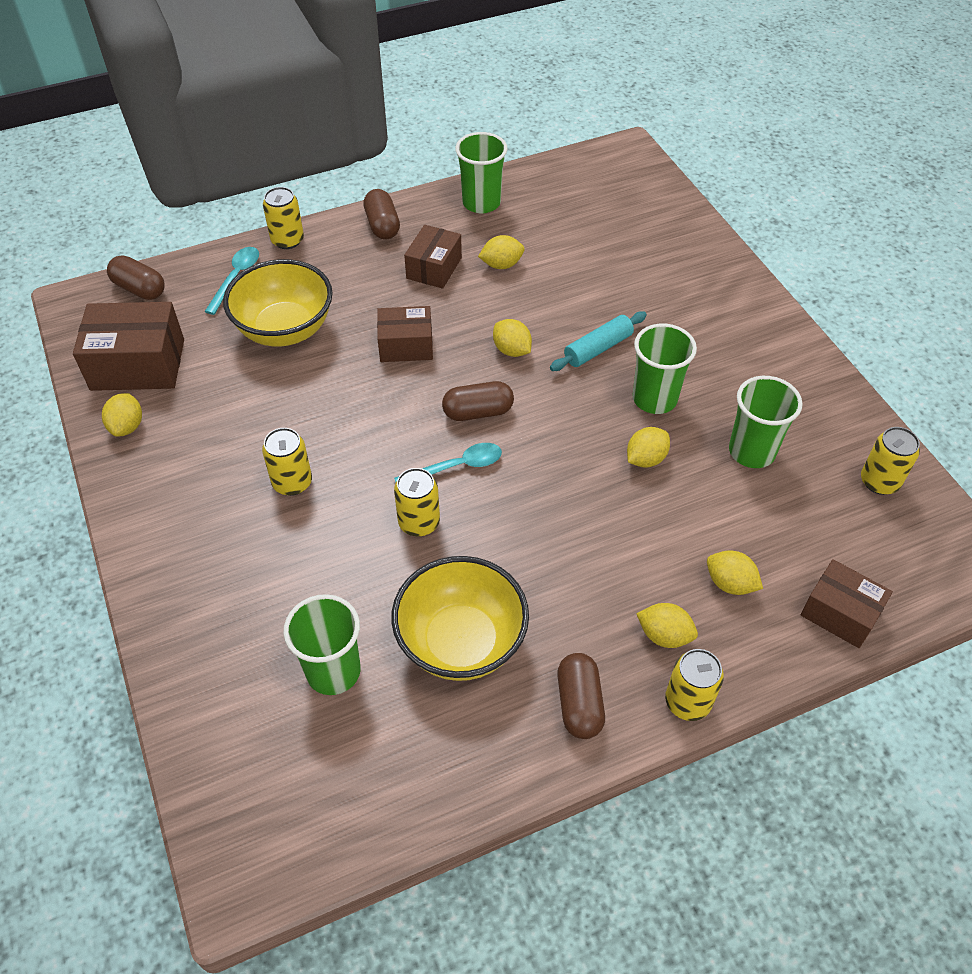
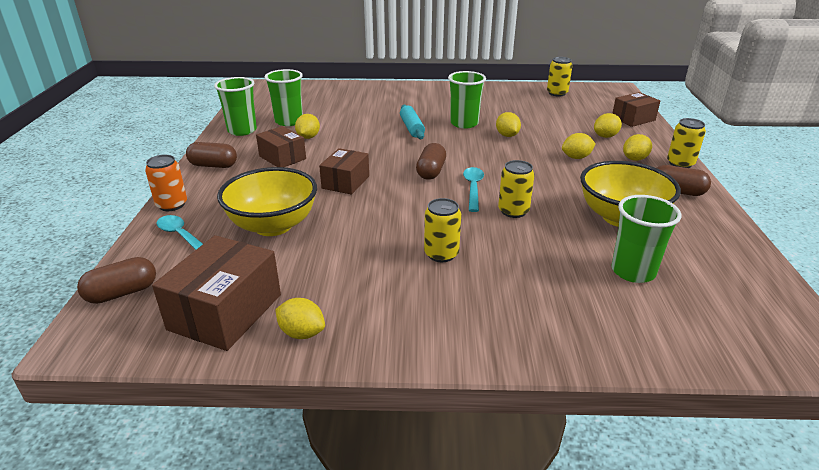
camera: 65 degrees left, 20 degrees down
yellow can [263,187,304,249] -> orange can [145,155,187,211]
yellow lemon [493,319,532,357] -> yellow lemon moved to [562,133,596,159]
green cup [729,376,803,468] -> green cup moved to [264,69,303,126]

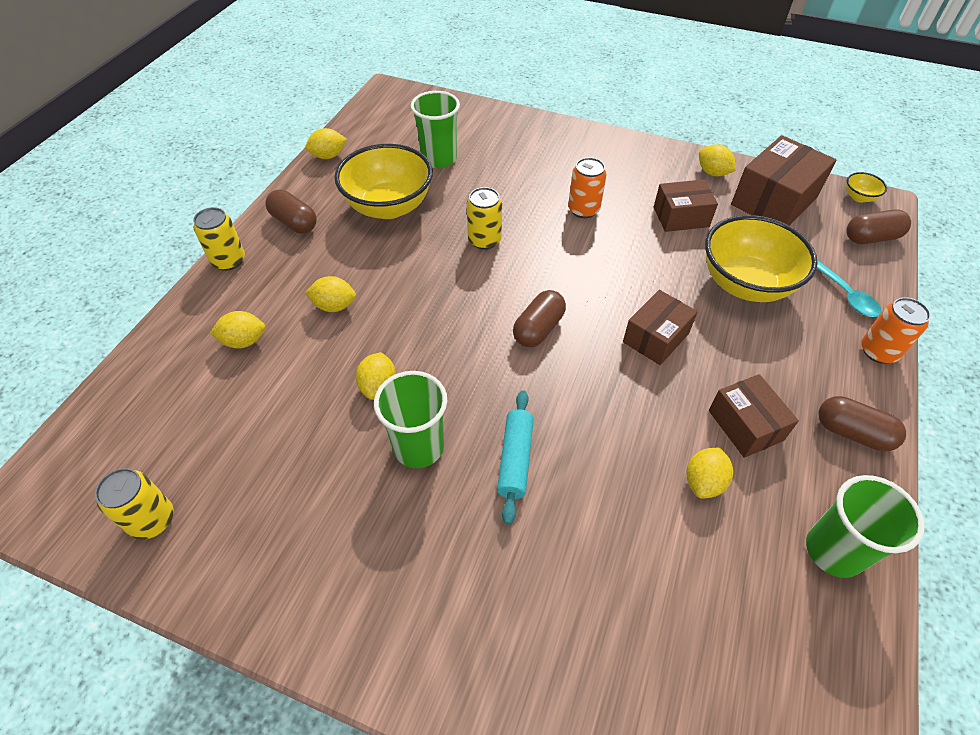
camera: 160 degrees left, 20 degrees up
green cup [264,69,303,126] -> none
yellow can [424,198,461,262] -> orange can [568,157,607,218]
turquoise spoon [463,167,484,212] -> none
brown box [612,92,660,127] -> brown box moved to [654,179,718,232]
yellow lemon [623,134,652,161] -> yellow lemon moved to [305,128,347,159]
none -> yellow bowl [846,172,887,202]

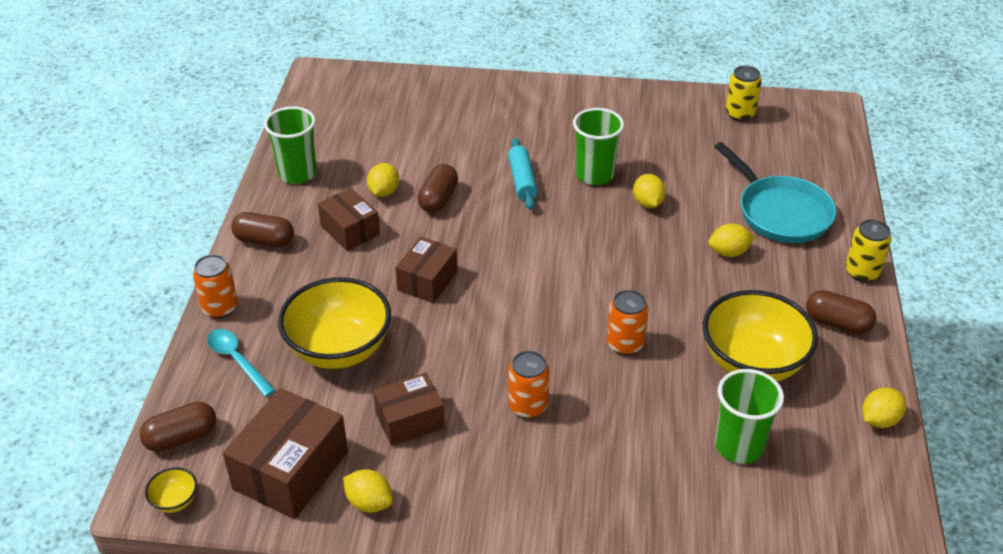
camera: 165 degrees right, 10 degrees down
yellow lemon [210,311,265,349] -> turquoise pan [714,142,836,243]
yellow can [467,187,502,250] -> orange can [607,290,648,355]
brown capsule [513,290,566,347] -> brown capsule moved to [417,164,458,213]

